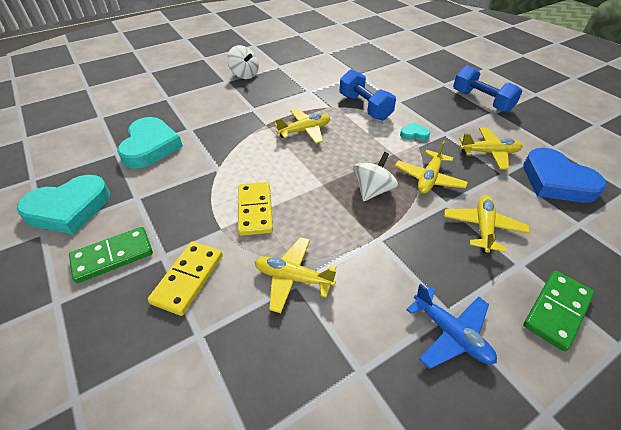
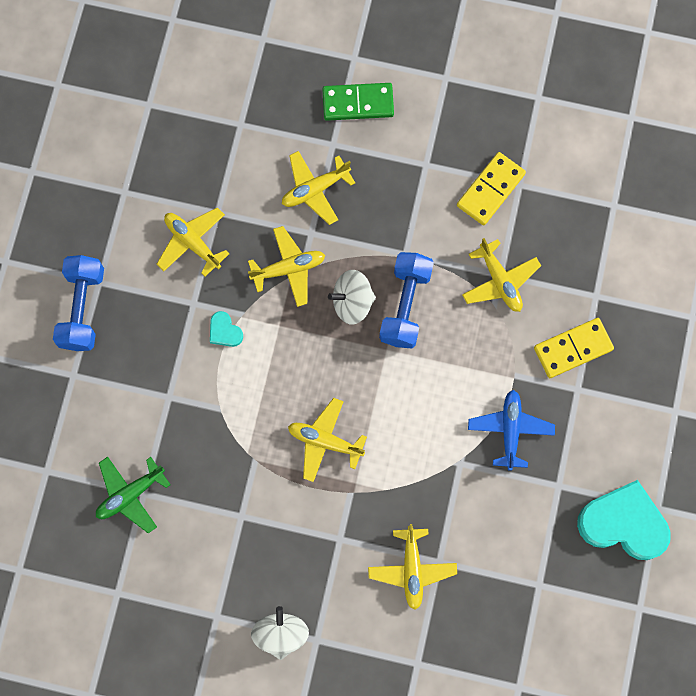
camera: 135 degrees left, 30 degrees up
green domino [69,227,153,283] -> none
turquoise heart [117,117,183,169] -> none
yellow domino [238,182,273,236] -> yellow domino moved to [457,152,526,225]
blue dumbbell [340,69,396,120] -> blue dumbbell moved to [379,252,434,348]
blue plane [406,283,497,369] -> blue plane moved to [468,390,555,471]
blue heart [523,148,607,203] -> none
none -> green plane [96,457,171,533]
none -> yellow plane [368,524,457,610]

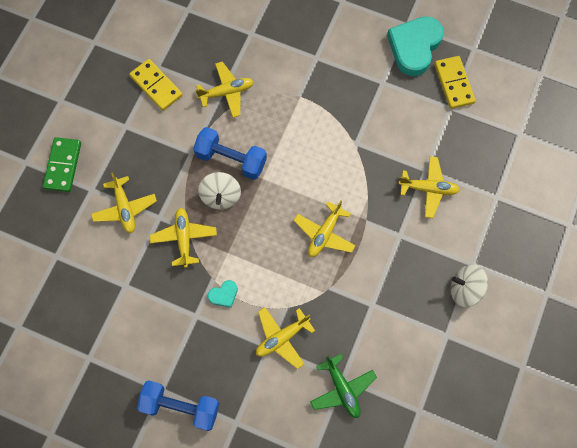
camera: 80 degrees left, 5 degrees down
yellow plane [157,207,229,276] -> yellow plane moved to [256,307,315,369]
blue plane [468,390,555,471] -> none
yellow domino [534,318,614,378] -> yellow domino moved to [434,56,476,109]

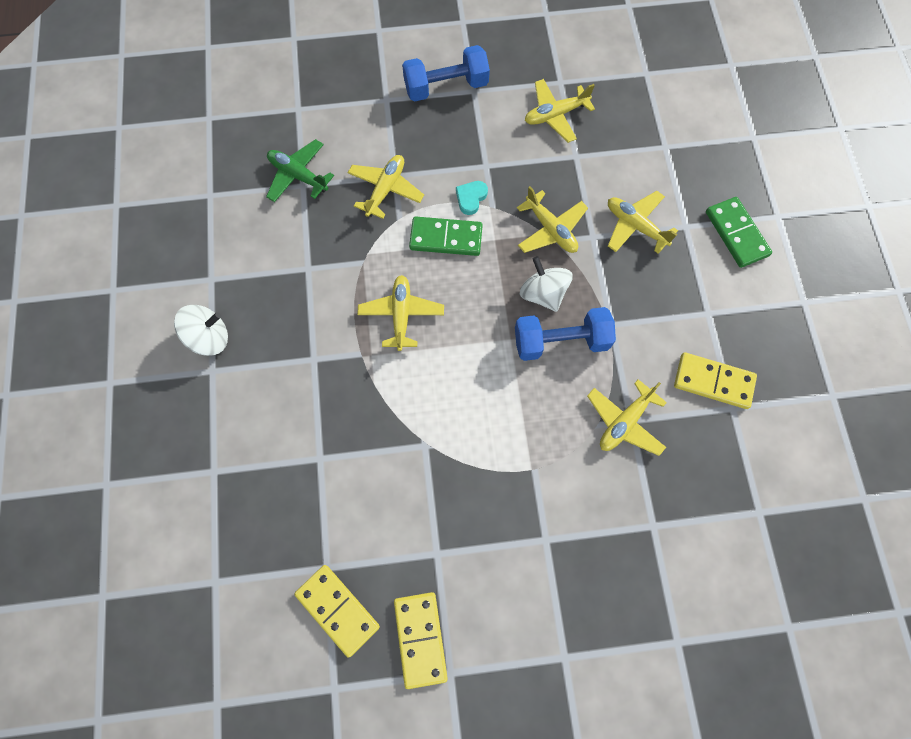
camera: 150 degrees right, 0 degrees up
turquoise heart [387,17,444,76] -> yellow domino [394,592,448,689]
yellow plane [399,156,460,218] -> yellow plane moved to [525,79,595,143]
none -> green domino [409,216,483,256]

